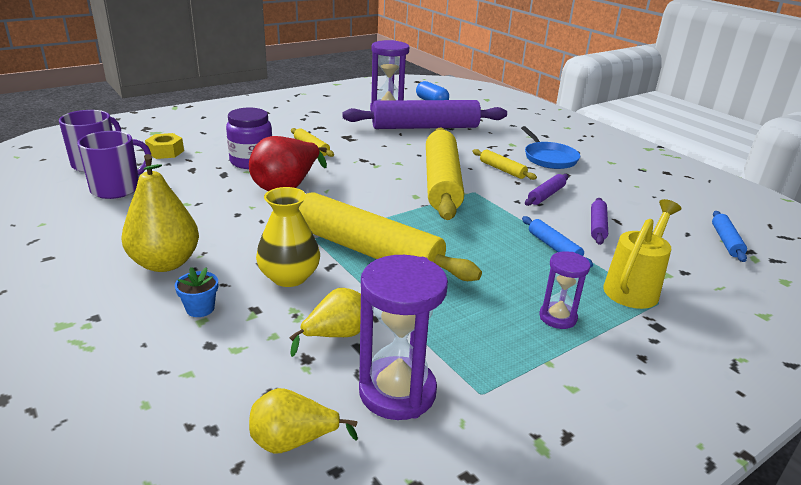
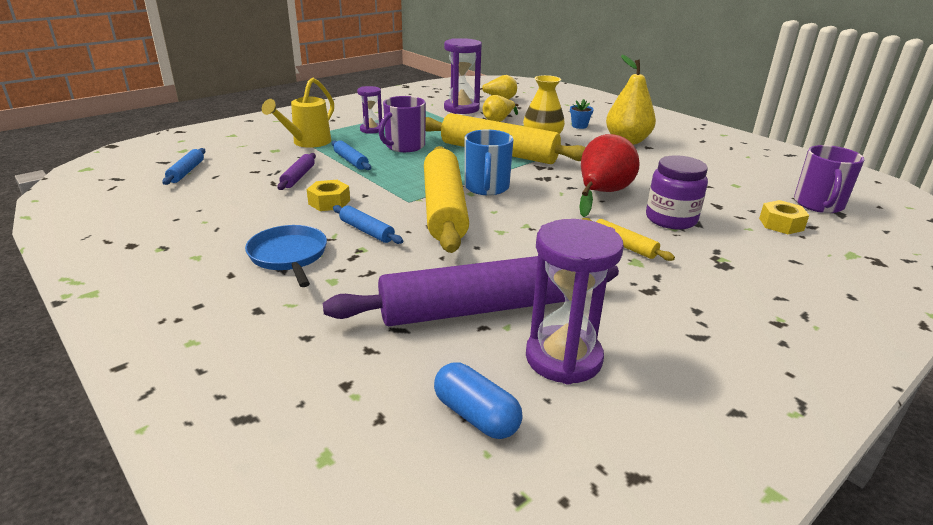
camera: 175 degrees right, 0 degrees up
purple mug [77,131,151,199] -> purple mug moved to [379,96,426,152]
yellow rolling pin [473,149,537,180] -> blue rolling pin [333,205,403,244]
purple rolling pin [525,174,569,206] -> yellow nut [307,180,350,211]
none -> blue mug [464,130,514,195]

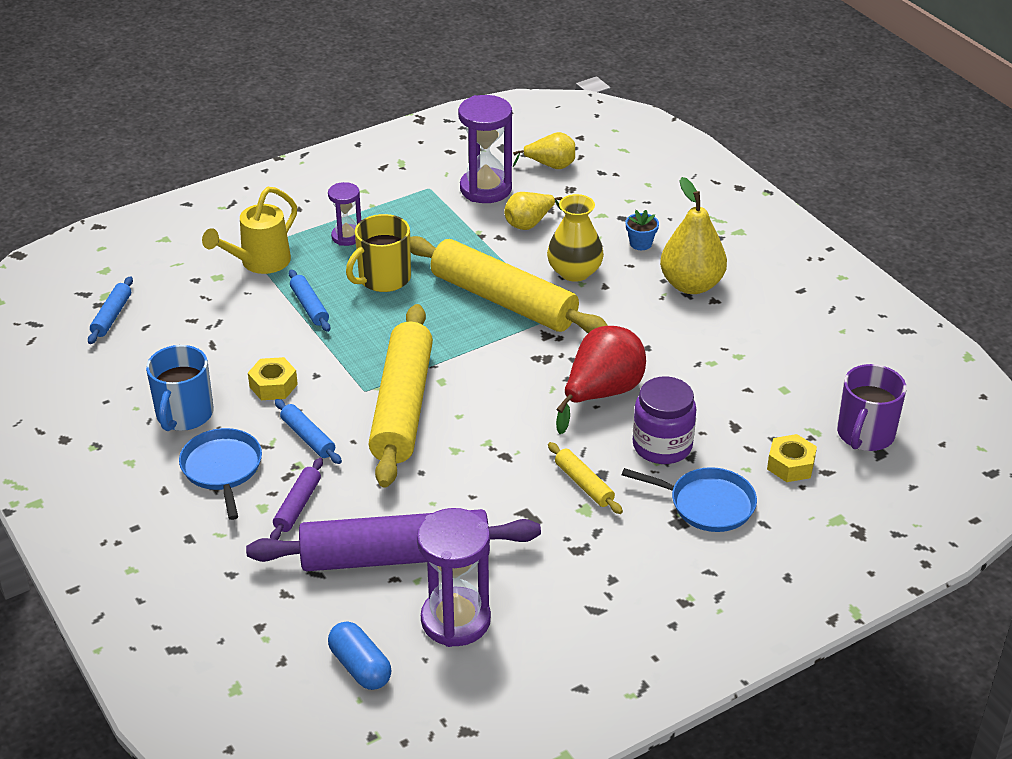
camera: 10 degrees right, 10 degrees up
purple rolling pin [277,153,316,190] -> purple rolling pin moved to [270,458,323,540]
purple mug [379,96,426,152] -> yellow mug [346,214,411,292]
blue mug [464,130,514,195] -> blue mug moved to [146,345,213,431]
none -> blue pan [622,467,757,532]

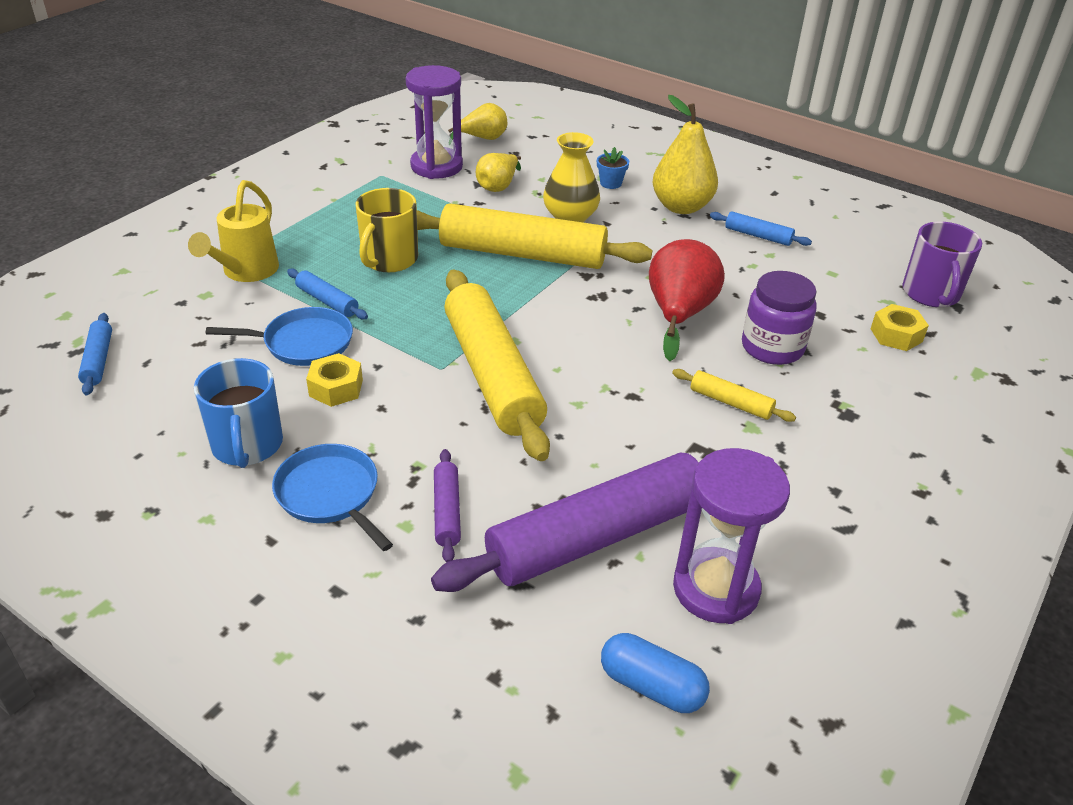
camera: 25 degrees left, 0 degrees up
blue rolling pin [275,399,342,464] -> blue rolling pin moved to [710,212,812,246]
purple hourglass [328,182,361,246] -> none
blue pan [622,467,757,532] -> blue pan moved to [206,307,353,366]

